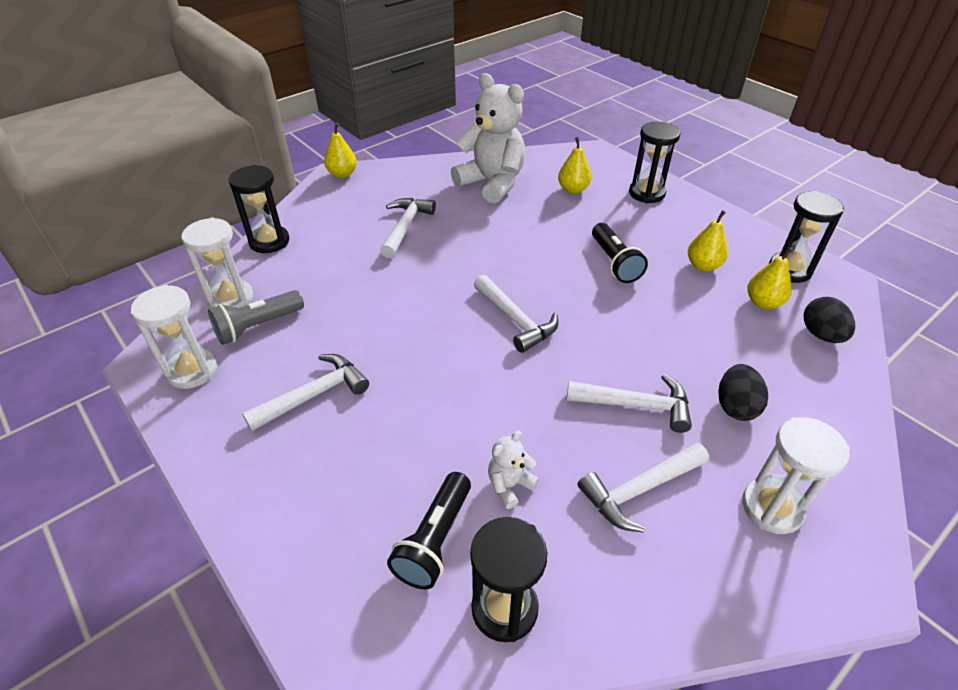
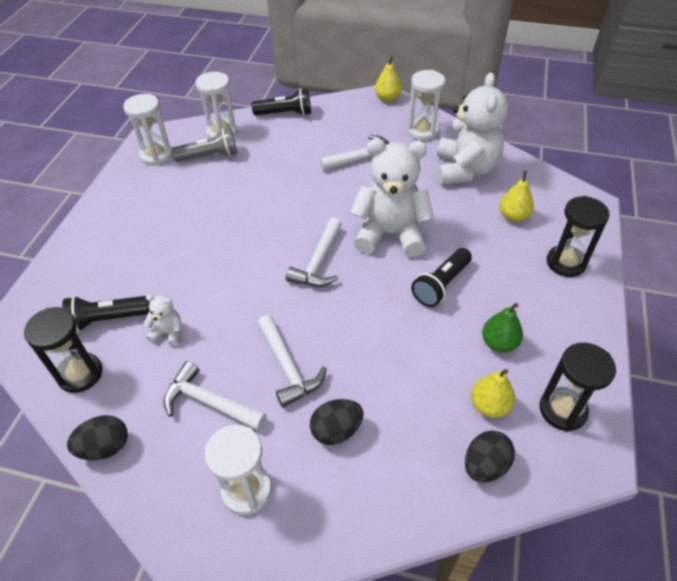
camera: 55 degrees right, 5 degrees up
grey flashlight [208,290,304,345] -> grey flashlight turned 150 degrees clockwise [171,128,237,162]
black hourglass [229,165,289,253] -> black flashlight [252,88,311,116]
white hammer [242,354,369,431] -> none
yellow pear [688,210,728,271] -> green pear [482,303,523,353]
none -> black egg [67,415,128,460]
none -> white teddy bear [350,139,434,257]
none -> white hourglass [407,70,445,141]

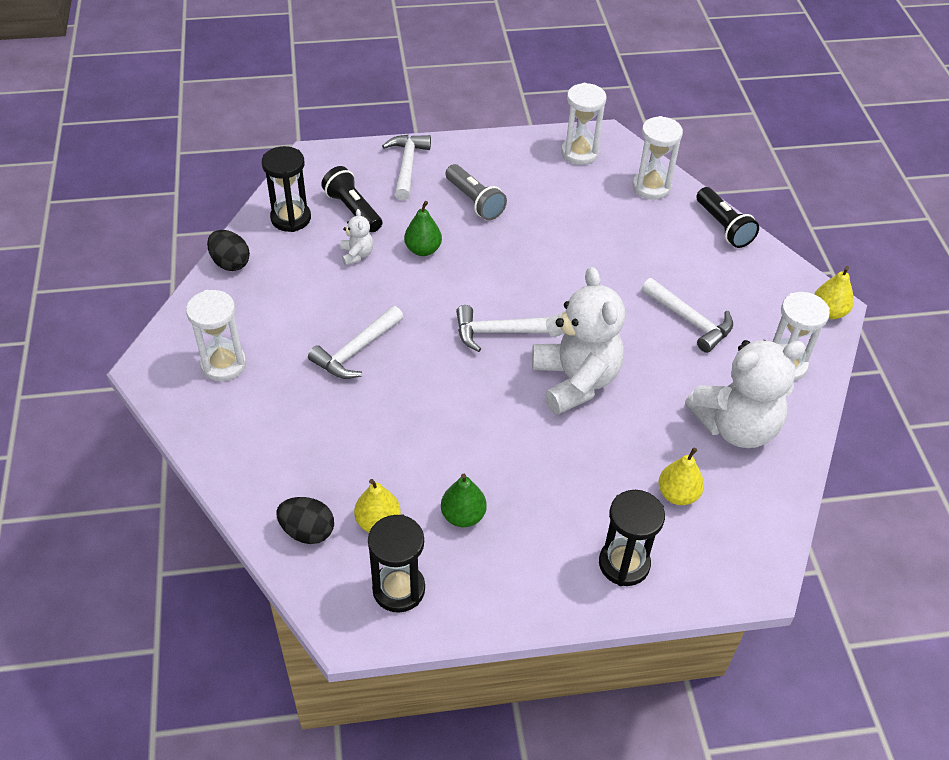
camera: 65 degrees right, 0 degrees up
white hammer [163,361,267,431] -> white hammer moved to [382,135,431,200]
grey flashlight [171,128,237,162] -> grey flashlight moved to [445,164,507,220]
black egg [310,399,364,445] -> none
black flashlight [411,248,472,307] -> none
none -> green pear [404,201,442,256]

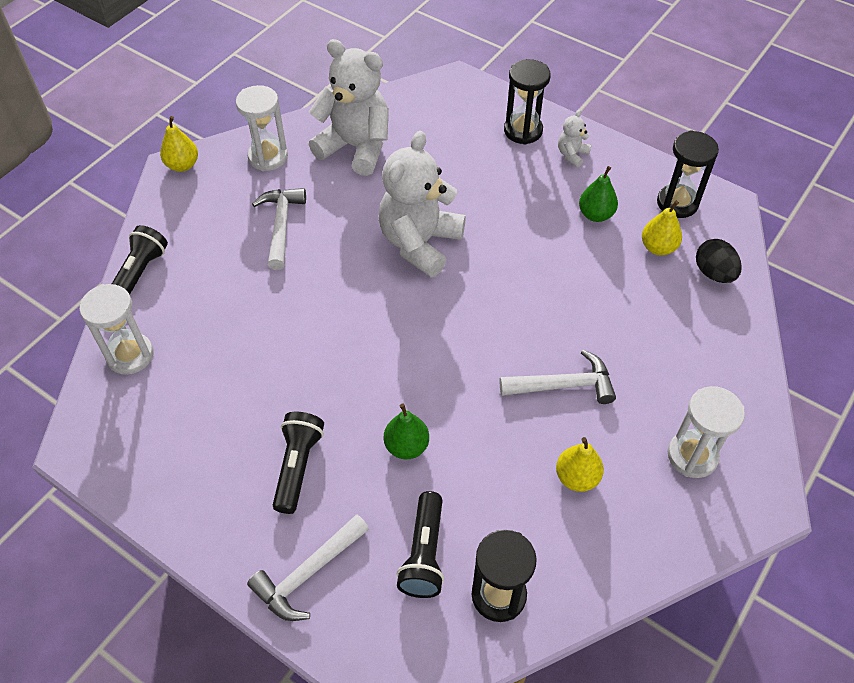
camera: 135 degrees left, 5 degrees up
black egg [207,230,250,271] -> none
white teddy bear [341,209,373,266] -> white teddy bear moved to [558,110,591,167]
grey flashlight [445,164,507,220] -> black flashlight [273,412,324,514]
white hammer [456,305,550,352] -> none
white hourglass [561,83,606,165] -> none
yellow pear [658,447,704,505] -> yellow pear moved to [556,437,604,492]

